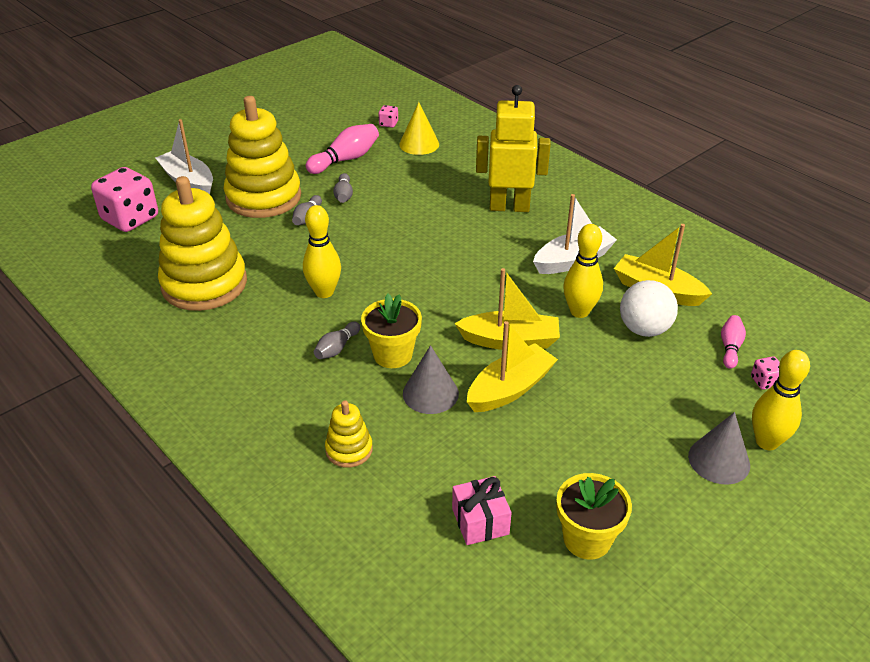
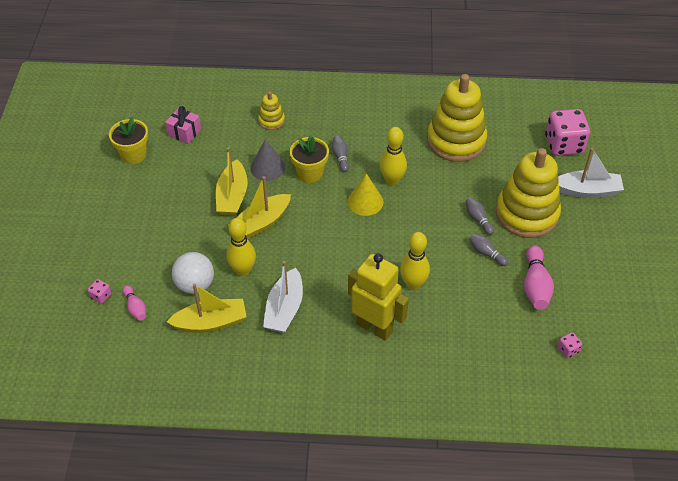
camera: 135 degrees right, 10 degrees up
yellow cone [399,102,439,155] -> yellow cone moved to [348,173,383,216]
yellow robot [476,85,551,212] -> yellow robot turned 105 degrees counterclockwise [348,253,409,341]
grey cone [688,412,750,485] -> none
yellow bowling pin [752,350,810,450] -> yellow bowling pin moved to [400,232,430,290]

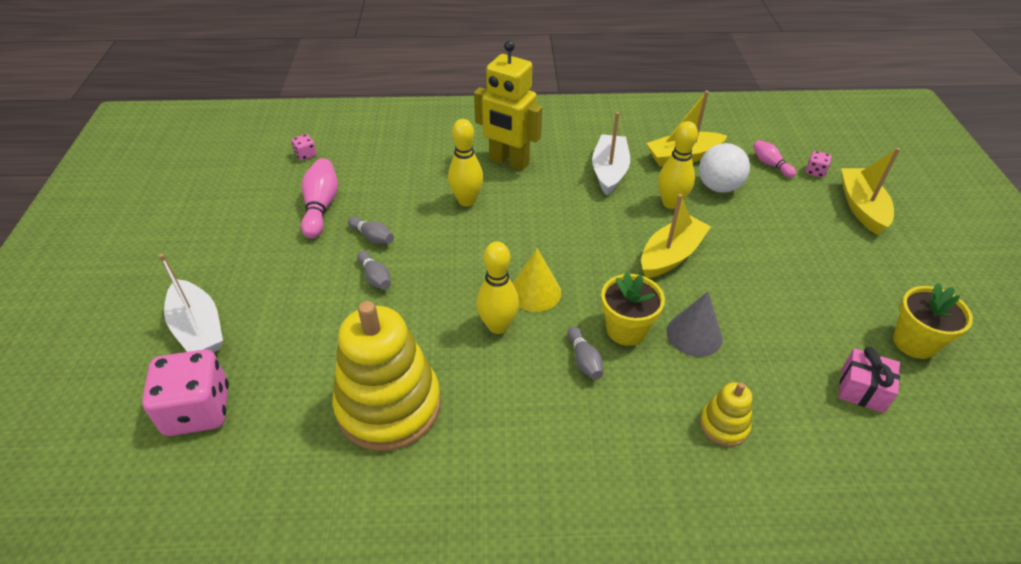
camera: 175 degrees right, 5 degrees down
yellow boat [216,147,248,216] -> yellow boat moved to [841,148,900,235]
yellow stacking toy [496,148,561,238] -> none
white boat [558,148,624,198] -> white boat turned 120 degrees counterclockwise [159,253,223,353]

